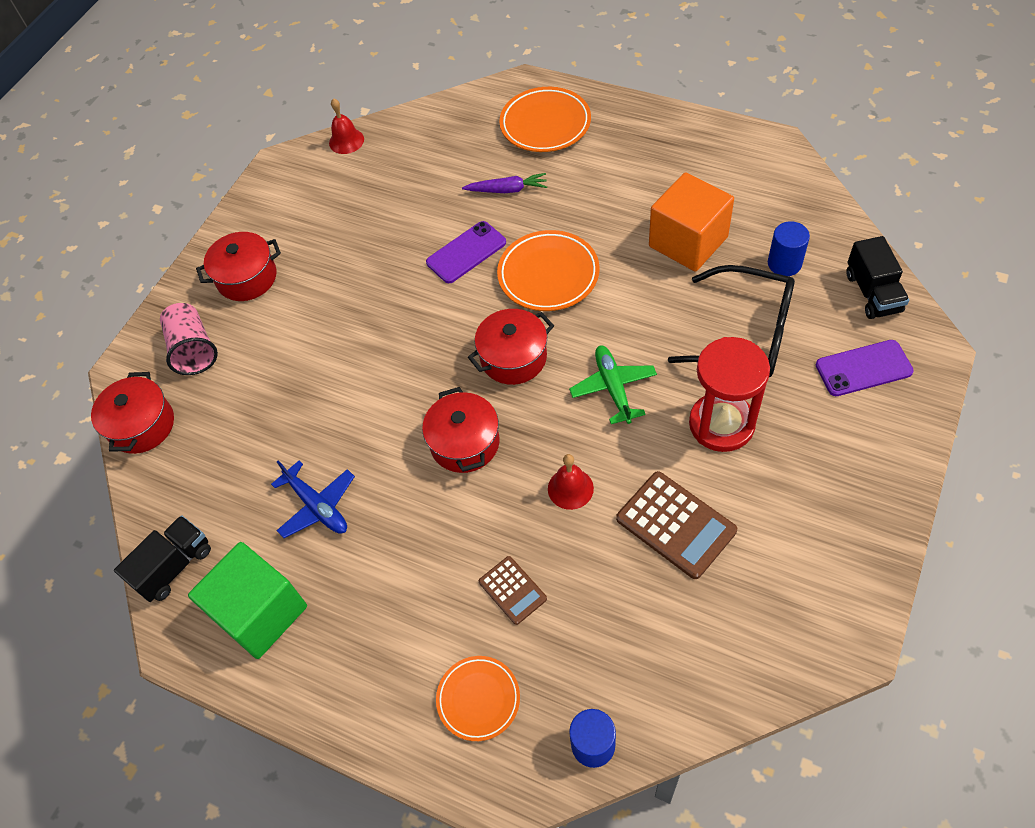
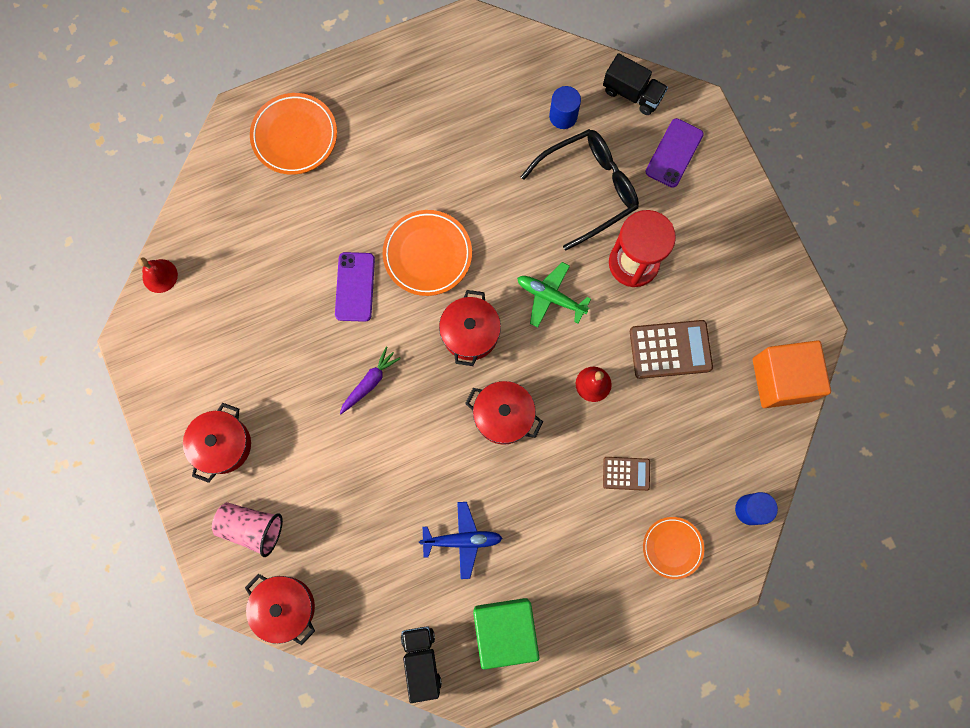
camera: 55 degrees left, 20 degrees up
purple carrot [462,173,547,193] -> purple carrot moved to [339,347,401,414]
orange cube [649,172,734,272] -> orange cube moved to [753,340,831,408]

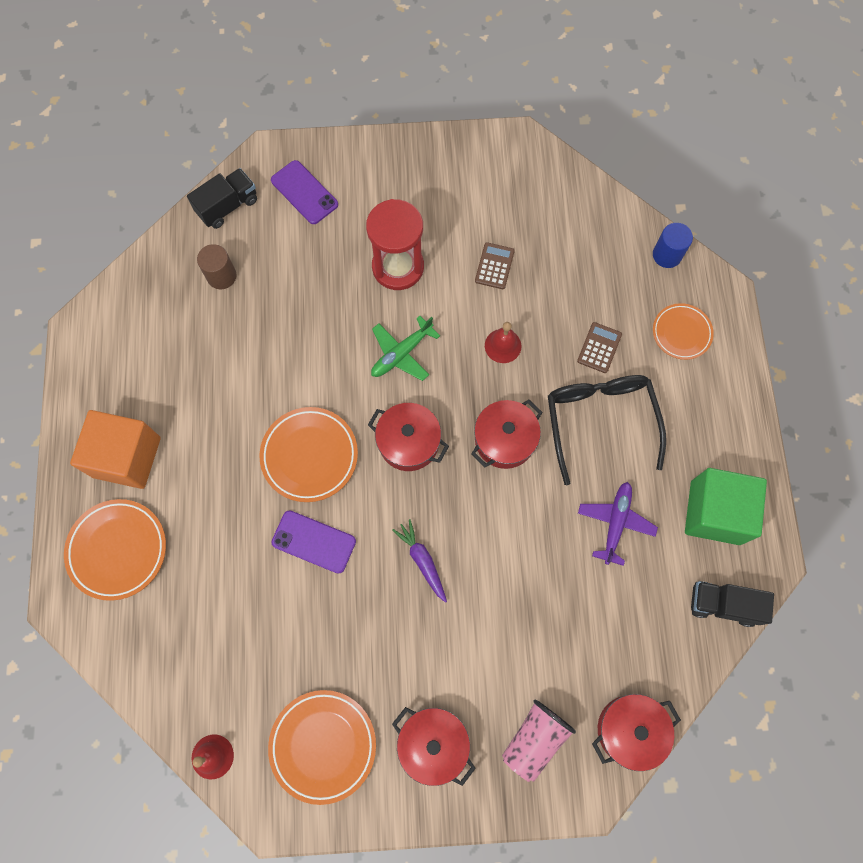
camera: 70 degrees left, 5 degrees down
blue plane [419,502,502,579] -> purple plane [578,482,658,566]
black glasses [521,129,639,250] -> black glasses moved to [548,375,666,485]
blue cylinder [549,86,581,129] -> brown cylinder [197,244,236,289]
brown calculator [630,320,713,379] -> brown calculator [475,242,515,289], size x0.58
orange cube [753,340,831,408] -> orange cube moved to [70,410,161,489]
none -> orange plate [268,690,376,805]

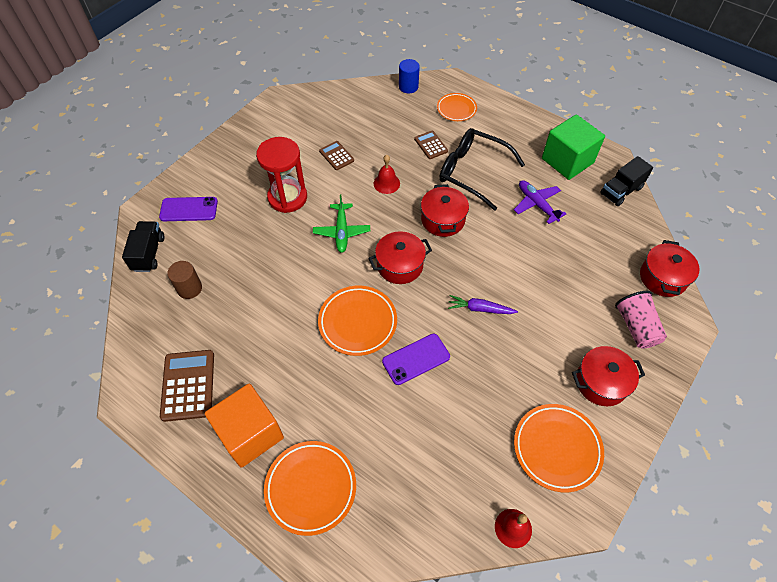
camera: 50 degrees left, 15 degrees down
none -> brown calculator [160,350,214,422]

